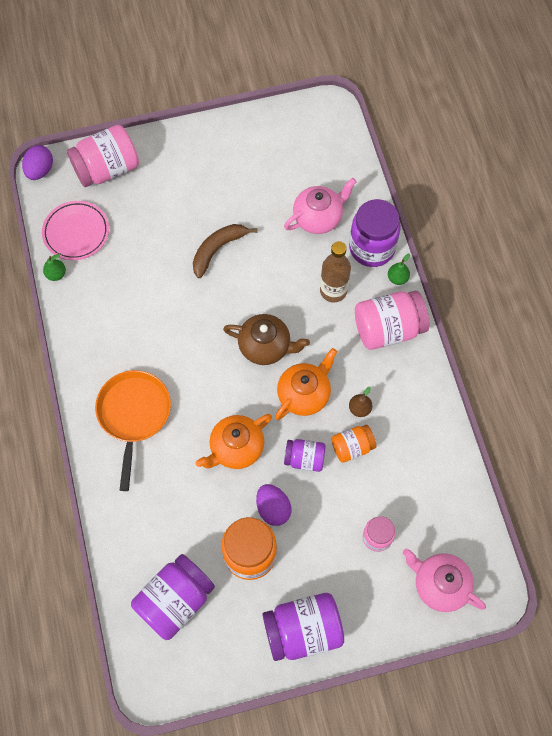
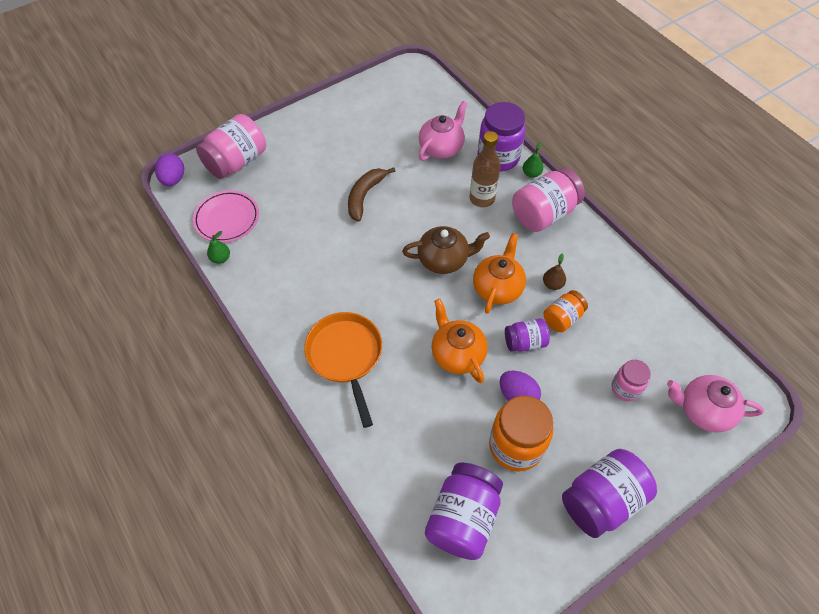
camera: 20 degrees left, 10 degrees down
orange teapot [195,414,272,469] -> orange teapot turned 120 degrees clockwise [431,299,487,383]

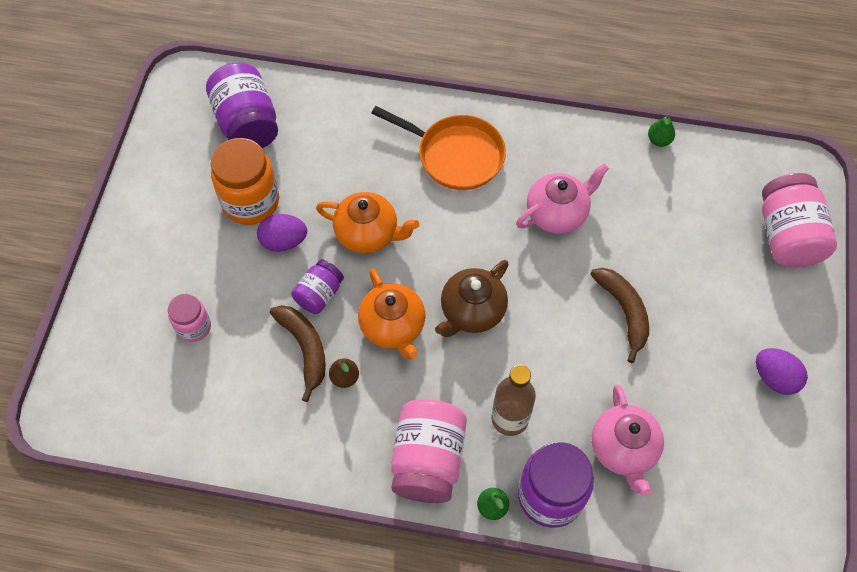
camera: 135 degrees right, 5 degrees up
purple egg [155,154,184,186] -> purple egg moved to [756,348,808,395]
pink plate [193,190,259,243] -> none
orange jar [544,290,588,332] -> brown banana [270,305,326,402]
purple jar [562,449,657,538] -> none
pink teapot [667,375,764,433] -> pink teapot moved to [516,163,609,234]

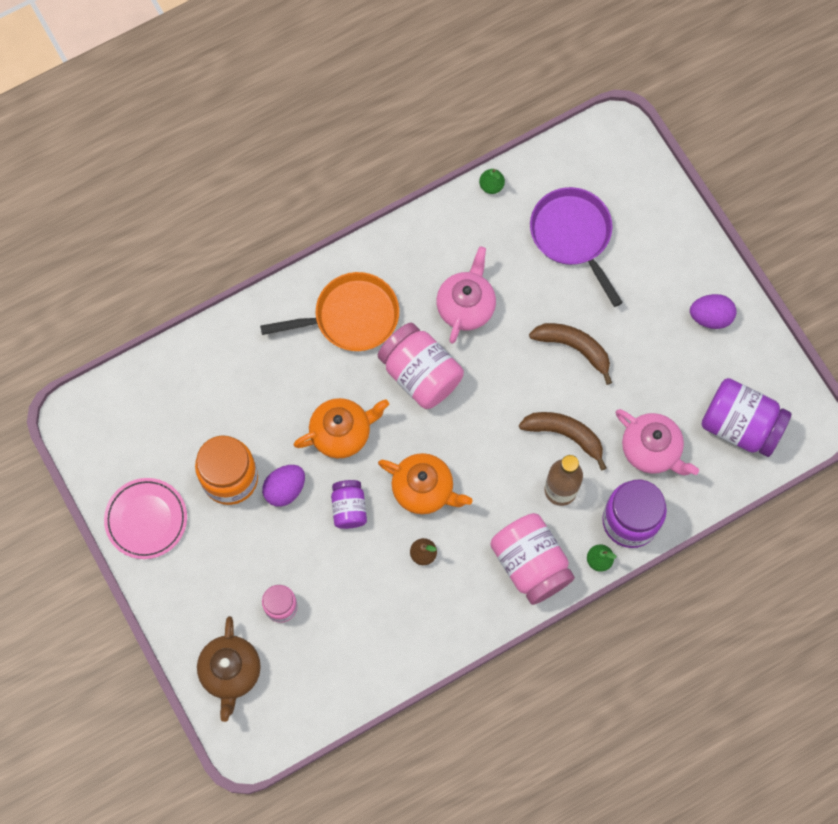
camera: 40 degrees left, 10 degrees up
purple jar [206,62,278,148] -> purple jar moved to [702,378,792,457]
brown banana [270,305,326,402] -> brown banana moved to [519,412,607,470]
brown teapot [435,260,509,337] -> brown teapot moved to [197,616,261,722]
pink jar [762,173,837,268] -> pink jar moved to [378,322,464,409]
none -> pink plate [104,478,187,559]
none -> purple pan [530,187,623,307]

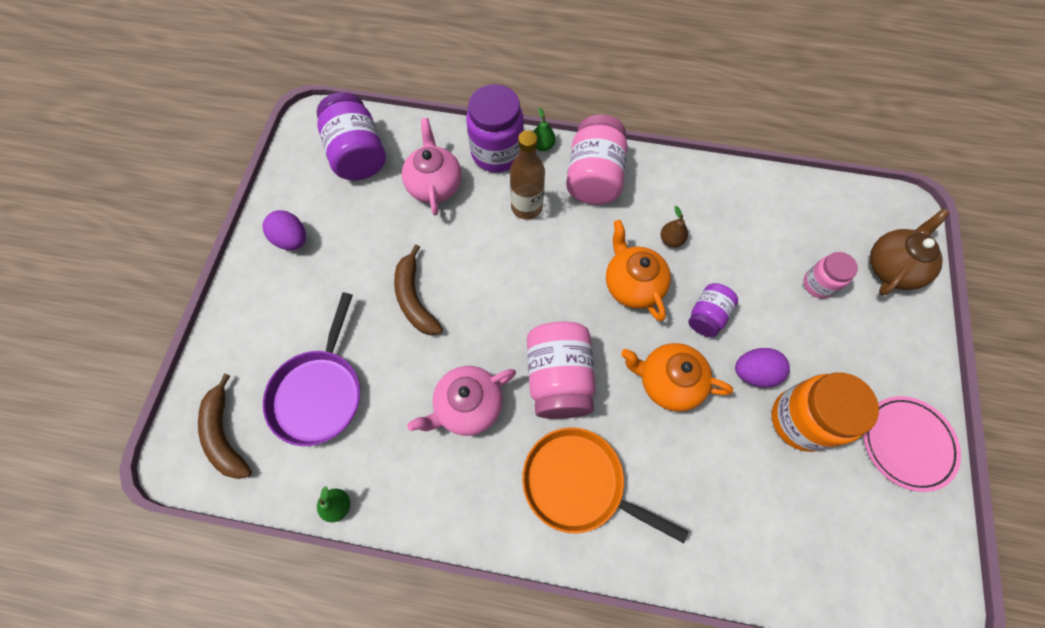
camera: 140 degrees left, 5 degrees down
brown banana [519,412,607,470] -> brown banana moved to [198,373,252,479]

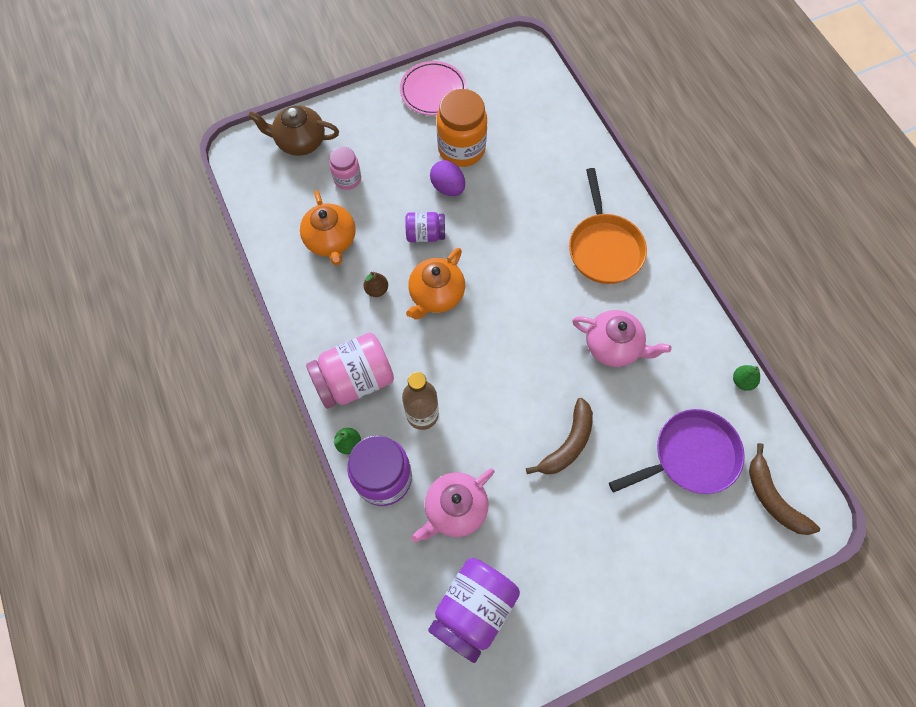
camera: 125 degrees left, 0 degrees up
brown banana [198,373,252,479] -> brown banana turned 120 degrees clockwise [749,443,820,535]
purple egg [263,210,306,250] -> none
pink jar [527,322,596,419] -> none
orange teapot [621,343,733,412] -> orange teapot moved to [300,190,356,266]

